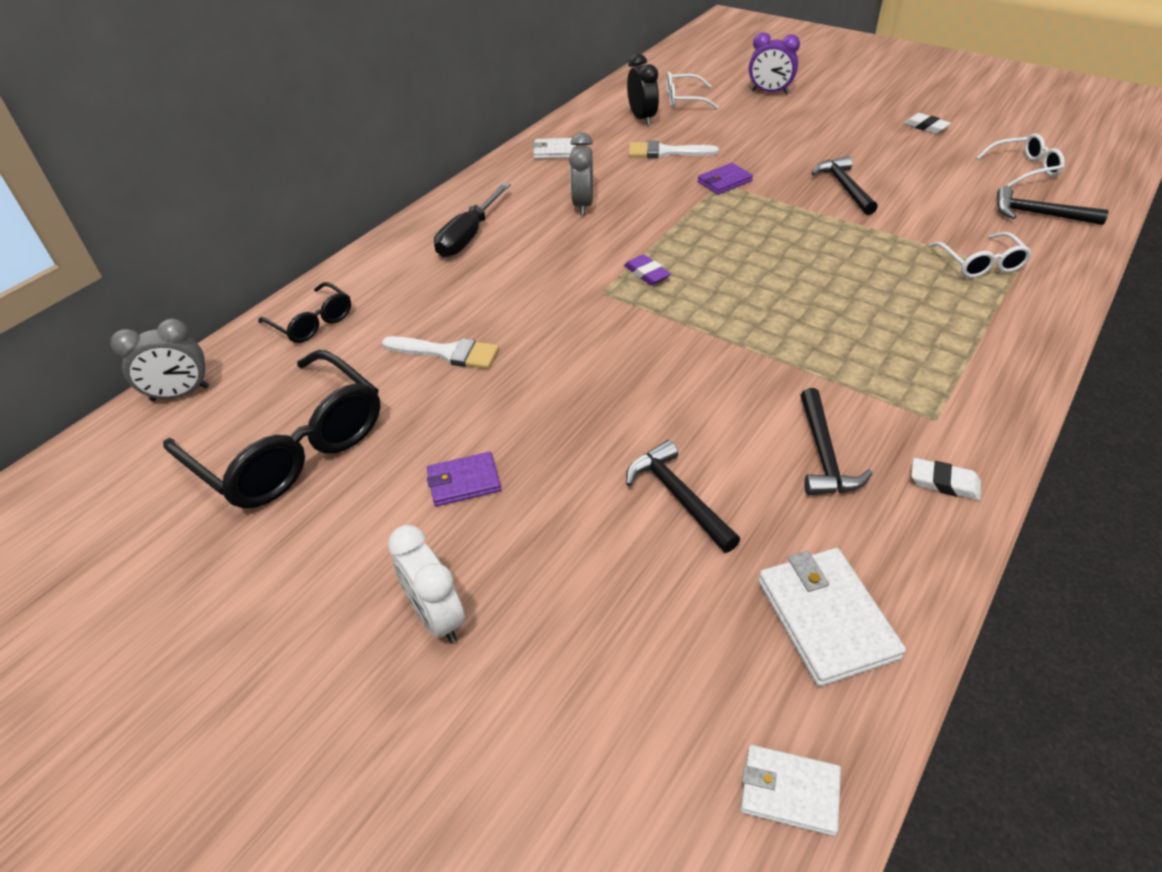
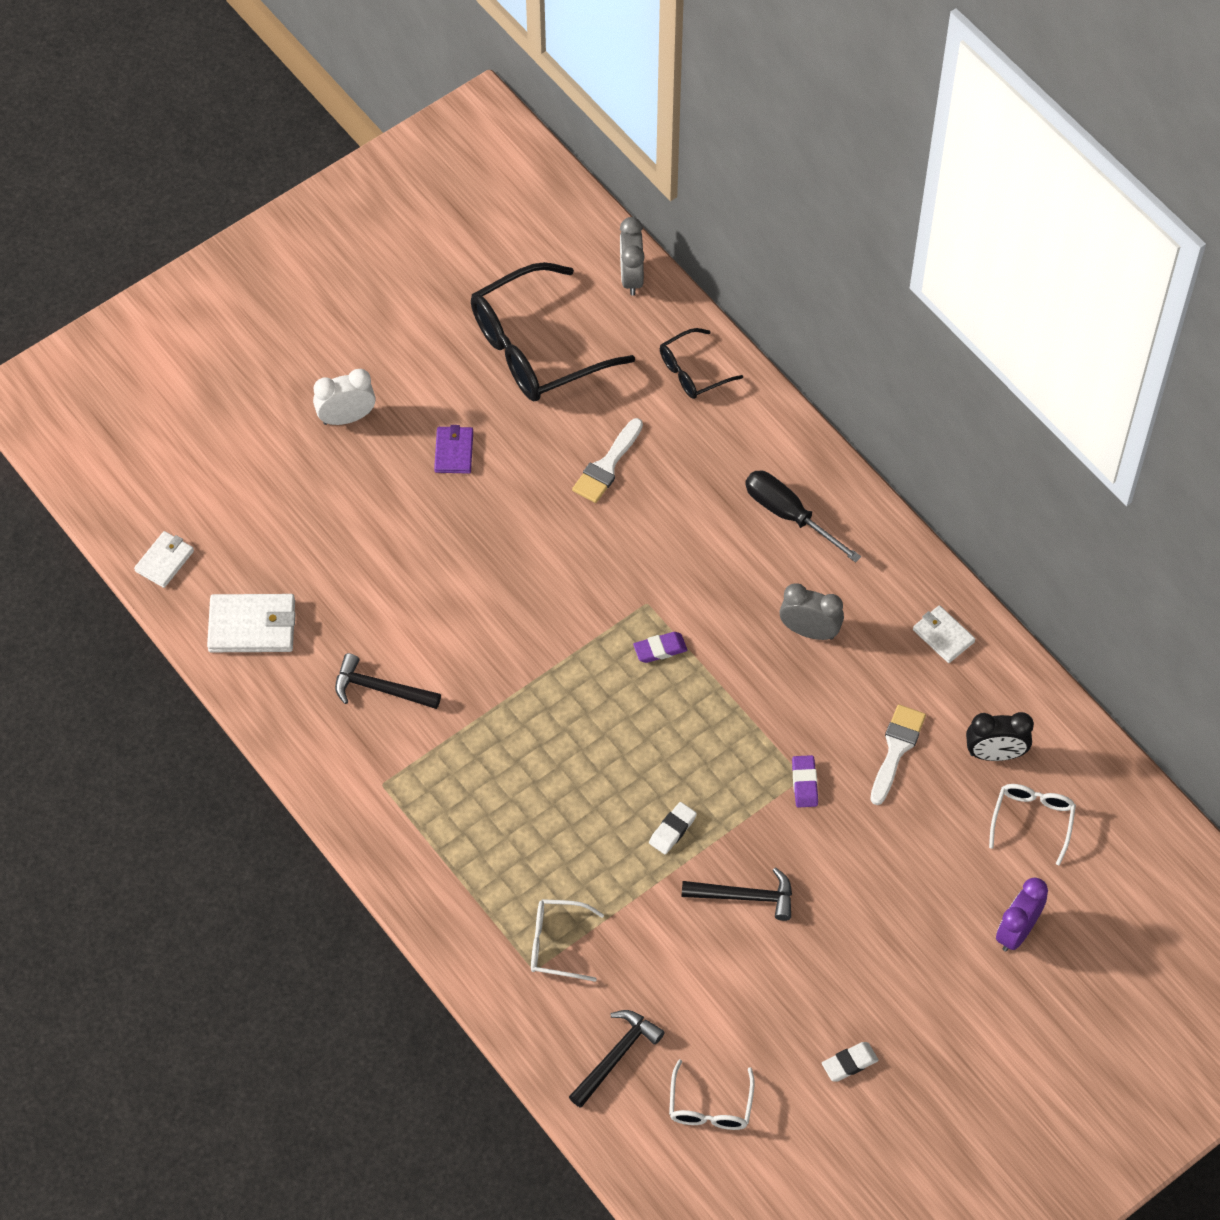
camera: 105 degrees right, 15 degrees up
white wallet [533,138,577,159] -> white wallet turned 60 degrees counterclockwise [913,605,975,663]
black hammer [626,440,740,553] -> none
purple wallet [698,163,753,194] -> purple eraser [792,755,818,808]
white eraser [911,458,981,500] -> white eraser moved to [649,802,697,854]

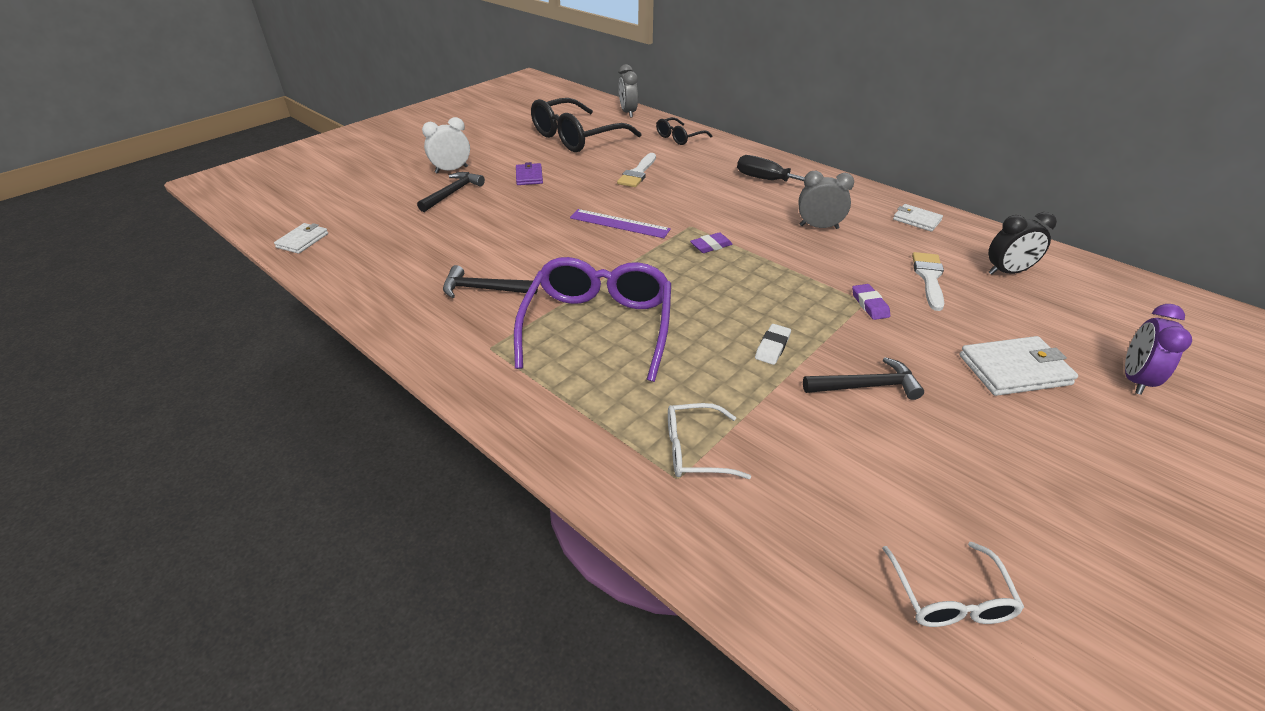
camera: 10 degrees left, 20 degrees down
white wallet [207,594,296,652] -> white wallet moved to [959,336,1078,396]
black hammer [569,1010,665,1108] -> black hammer moved to [417,172,485,212]
white eraser [822,1042,879,1081] -> none
white glasses [989,784,1076,865] -> none
none -> purple glasses [514,257,671,382]
none -> purple ruler [570,209,671,238]

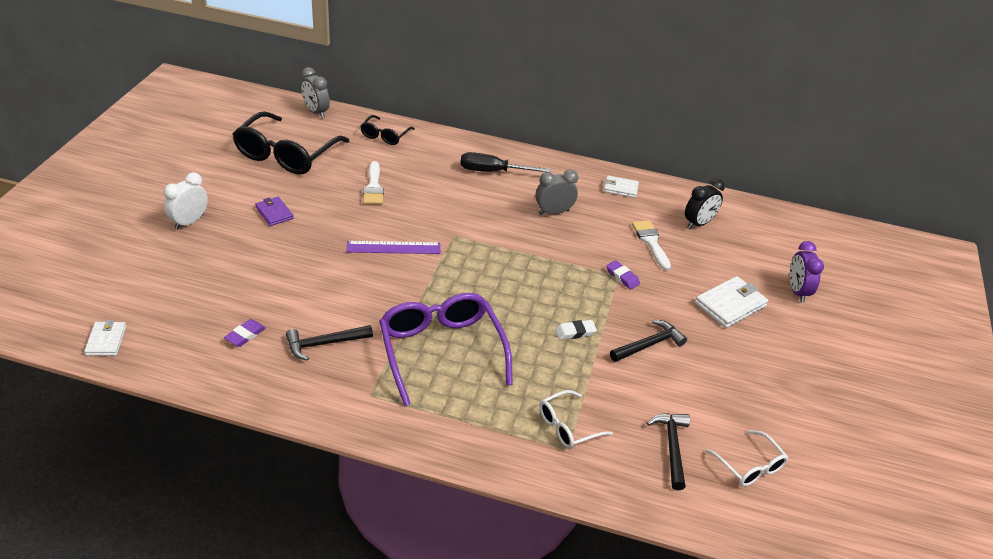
camera: 30 degrees left, 0 degrees up
black hammer [417,172,485,212] -> black hammer moved to [647,413,690,490]
purple eraser [690,232,733,253] -> purple eraser moved to [224,319,266,347]
white eraser [755,324,791,365] -> white eraser turned 75 degrees clockwise [555,320,597,340]

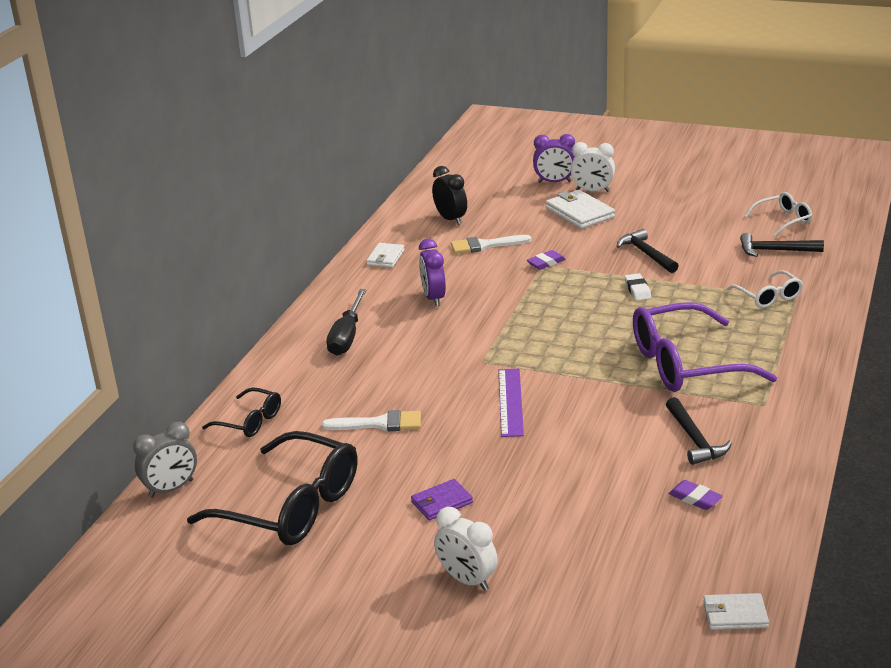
camera: 80 degrees left, 10 degrees down
grey clock [535,169,578,215] -> purple clock [419,239,446,306]
none -> white clock [571,142,615,192]

